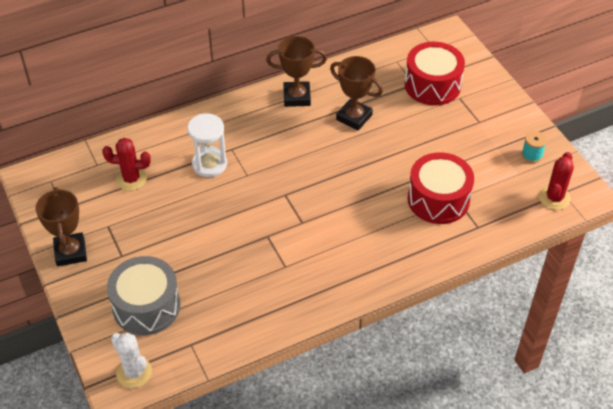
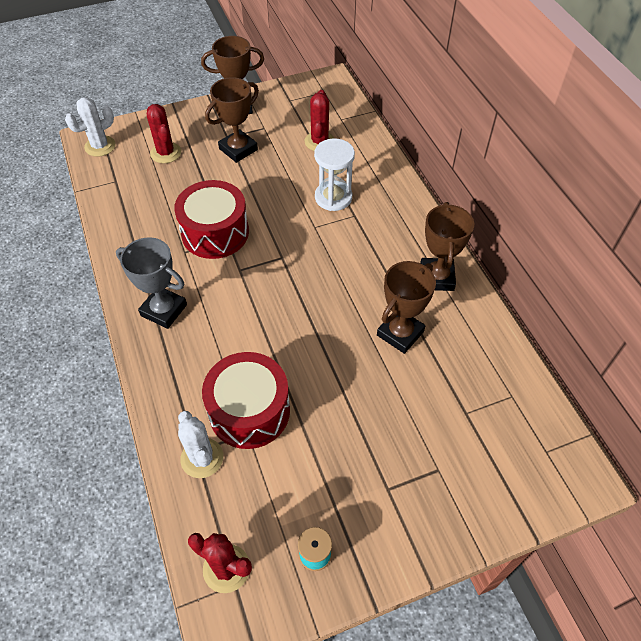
camera: 95 degrees right, 5 degrees up
grey drum [107,256,180,335] -> red cactus [147,104,181,163]
red drum [405,42,465,105] -> red drum moved to [174,180,249,259]
none -> grey trophy [116,237,187,329]
none -> white cactus [178,411,223,478]
none -> brown trophy [205,77,259,163]

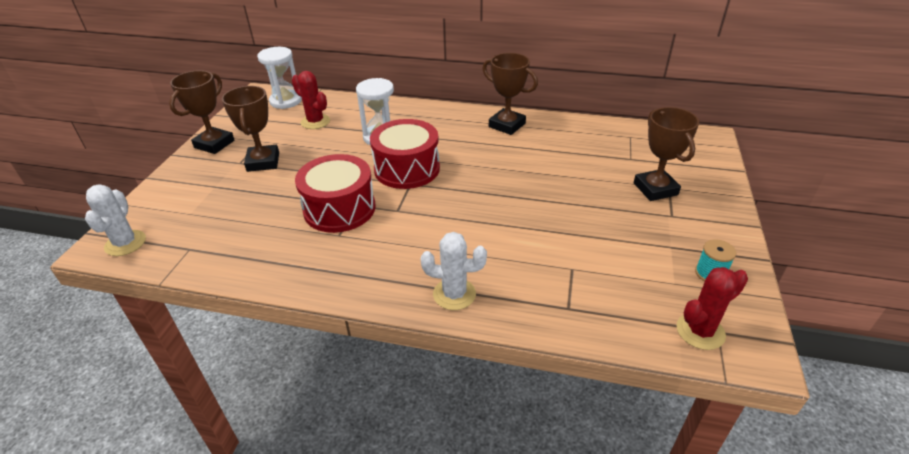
camera: 55 degrees left, 15 degrees down
grey trophy [116,237,187,329] -> none
red cactus [147,104,181,163] -> none
white cactus [178,411,223,478] -> white cactus moved to [420,232,487,310]
red drum [202,352,290,449] -> red drum moved to [370,119,440,189]
brown trophy [377,261,436,354] -> brown trophy moved to [634,107,699,201]
none -> white hourglass [257,47,302,109]

